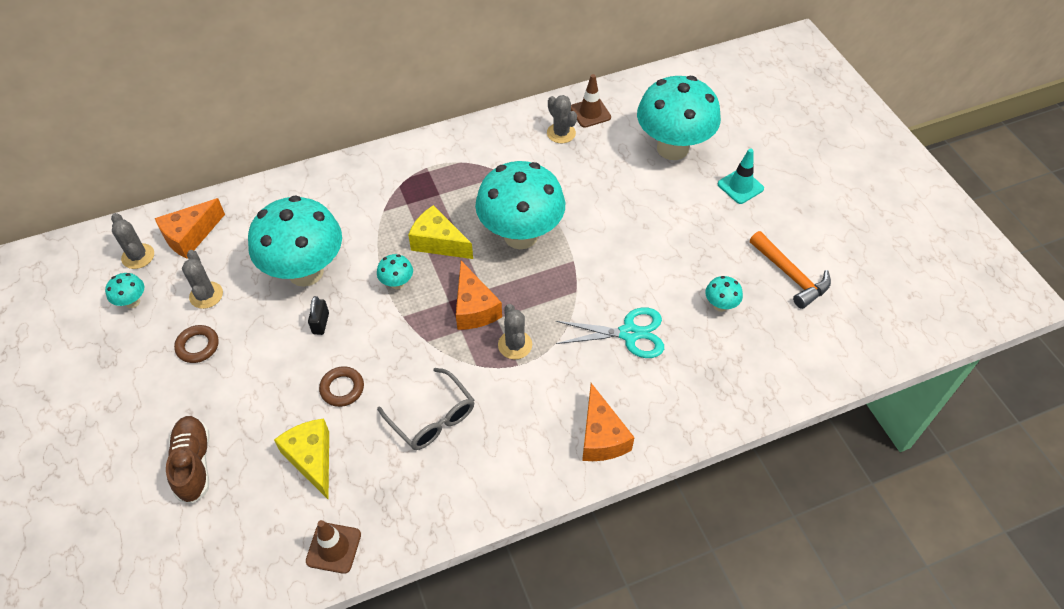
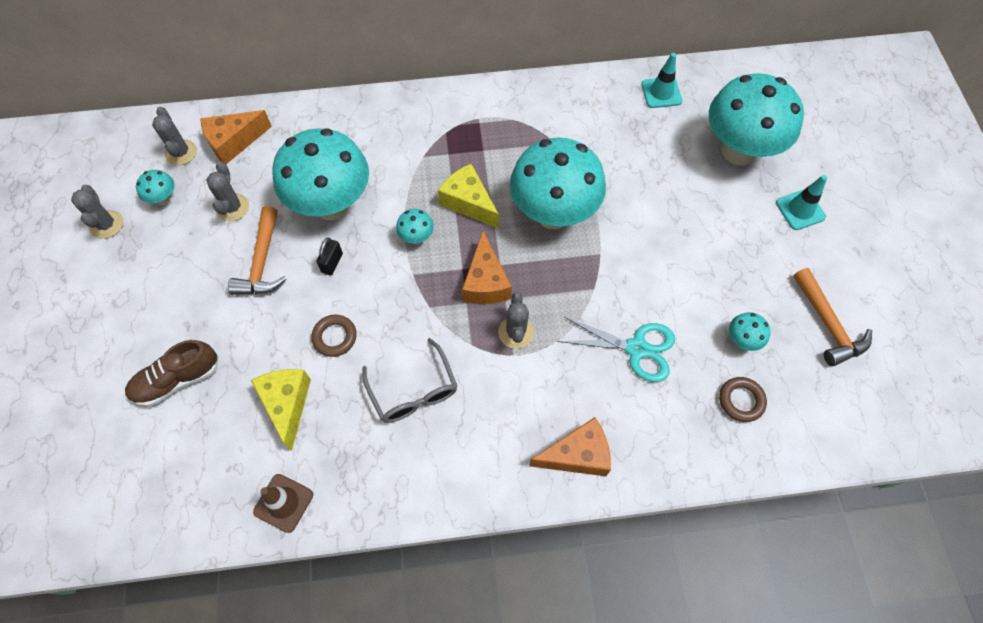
camera: 15 degrees right, 10 degrees up
brown shoe [166,416,210,504] -> brown shoe turned 120 degrees counterclockwise [125,340,219,407]
brown ring [174,325,219,363] -> brown ring moved to [719,377,767,422]
grey cactus [547,95,577,143] -> grey cactus moved to [71,185,123,239]
brown traffic cone [571,74,611,128] -> turquoise traffic cone [641,53,682,108]
orange cheese [582,383,635,461] -> orange cheese turned 105 degrees counterclockwise [529,417,611,476]
none -> orange hammer [228,206,287,295]

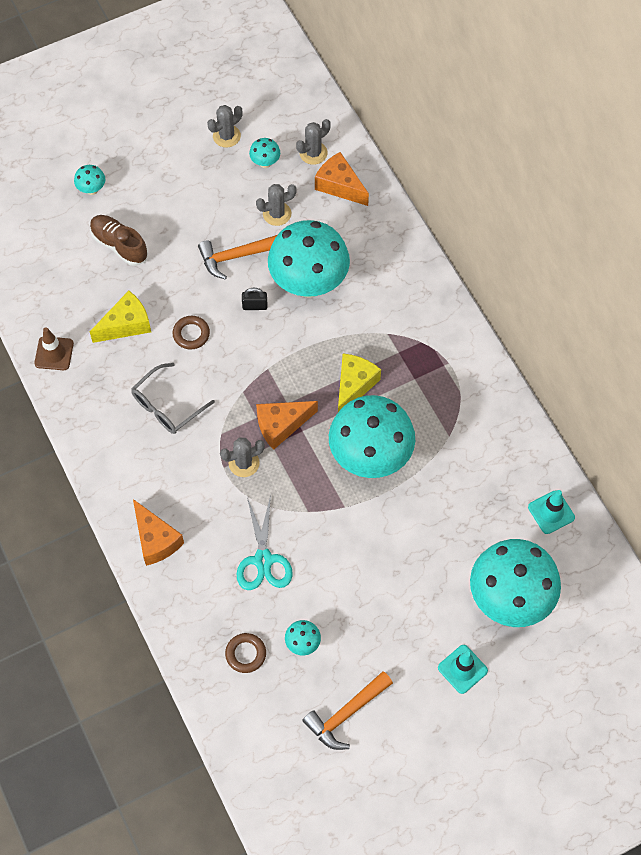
camera: 70 degrees right, 0 degrees up
turquoise mushroom [396,209,434,244] -> turquoise mushroom moved to [74,165,105,195]

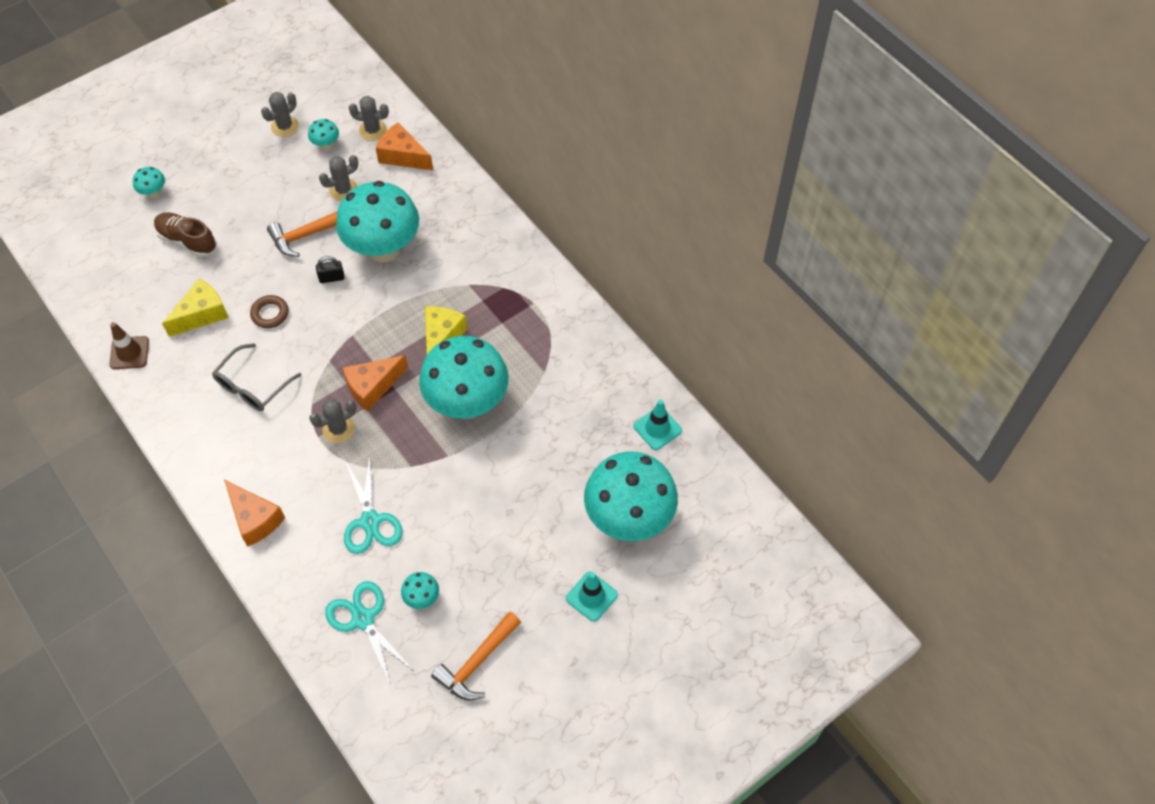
camera: 10 degrees left, 5 degrees down
brown ring [225,633,266,673] -> turquoise scissors [325,581,414,686]
grey cactus [296,119,331,165] -> grey cactus turned 60 degrees clockwise [349,96,389,141]

